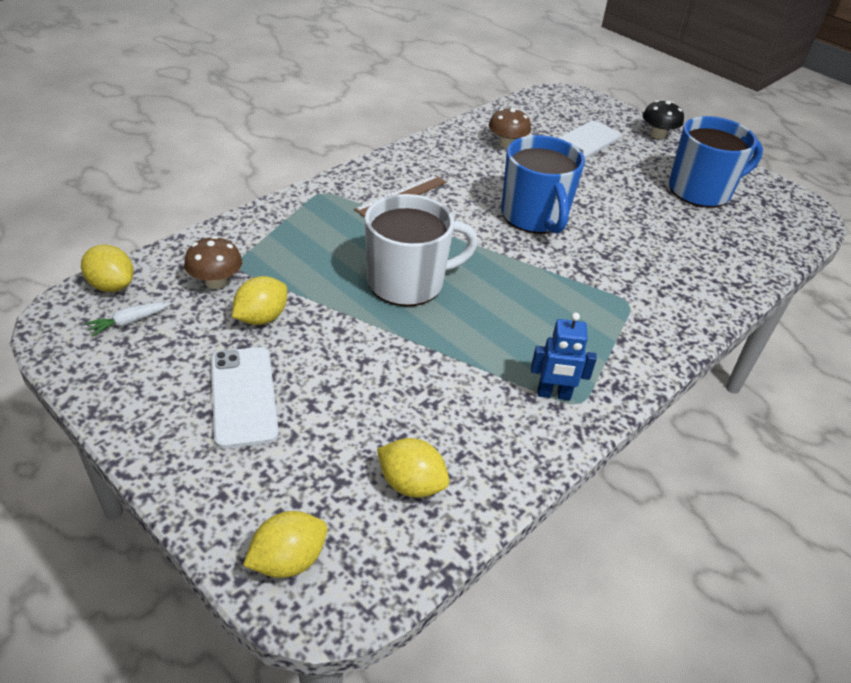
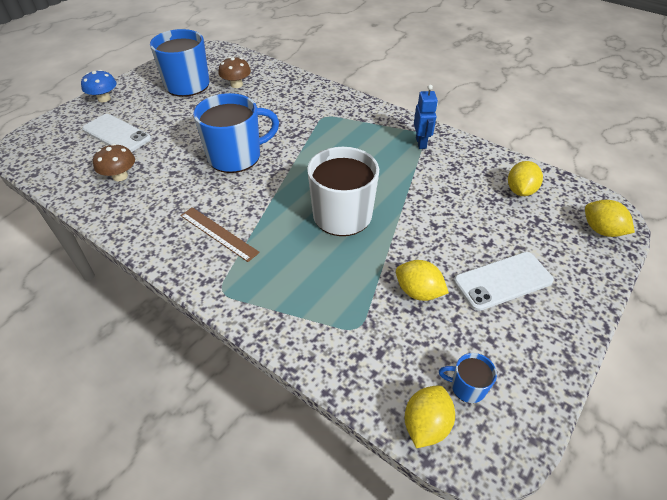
camera: 95 degrees left, 5 degrees up
white carrot [85,302,170,337] -> blue mug [439,353,497,403]
brown mushroom [184,236,242,289] -> brown mushroom moved to [218,57,251,88]
black mushroom [643,100,684,139] -> blue mushroom [81,70,117,102]

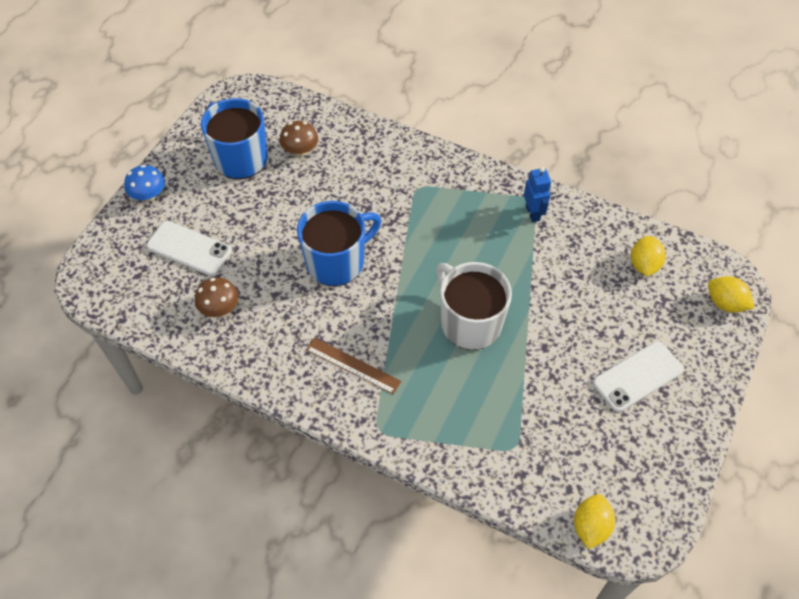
camera: 10 degrees left, 10 degrees up
yellow lemon [396,260,449,301] -> none
blue mug [439,353,497,403] -> none

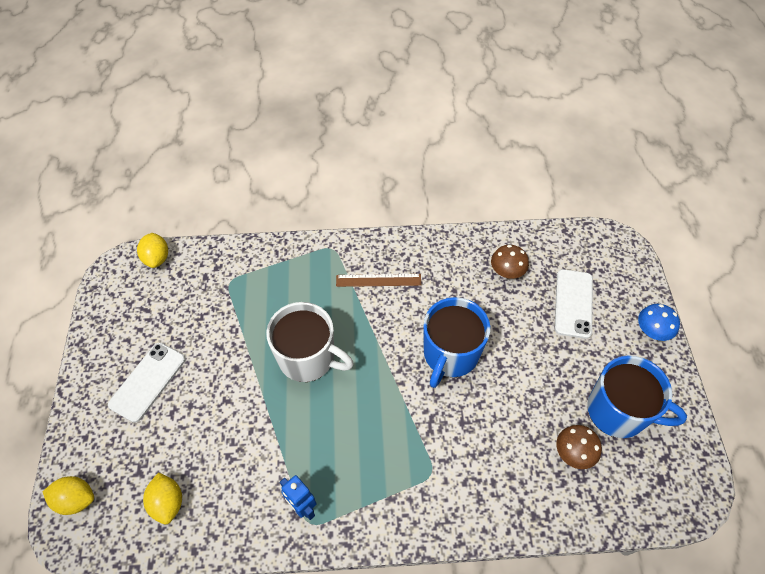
camera: 150 degrees right, 0 degrees up
white phone [146,221,232,276] -> white phone turned 75 degrees counterclockwise [555,269,593,339]

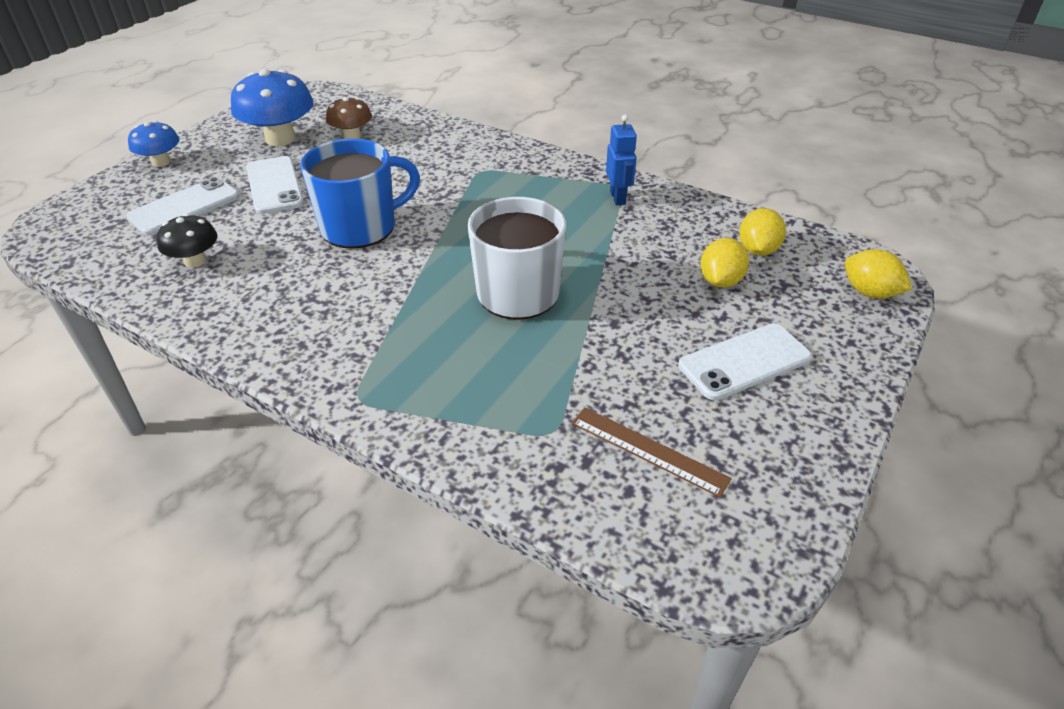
camera: 145 degrees left, 15 degrees down
yellow lemon [137,233,168,268] -> yellow lemon moved to [700,238,749,288]
brown ruler [336,274,421,287] -> brown ruler moved to [572,407,732,497]
brown mushroom [491,245,529,279] -> black mushroom [157,214,218,268]
blue mug [587,355,687,438] -> blue mushroom [231,69,314,146]
none -> white phone [246,156,304,214]

